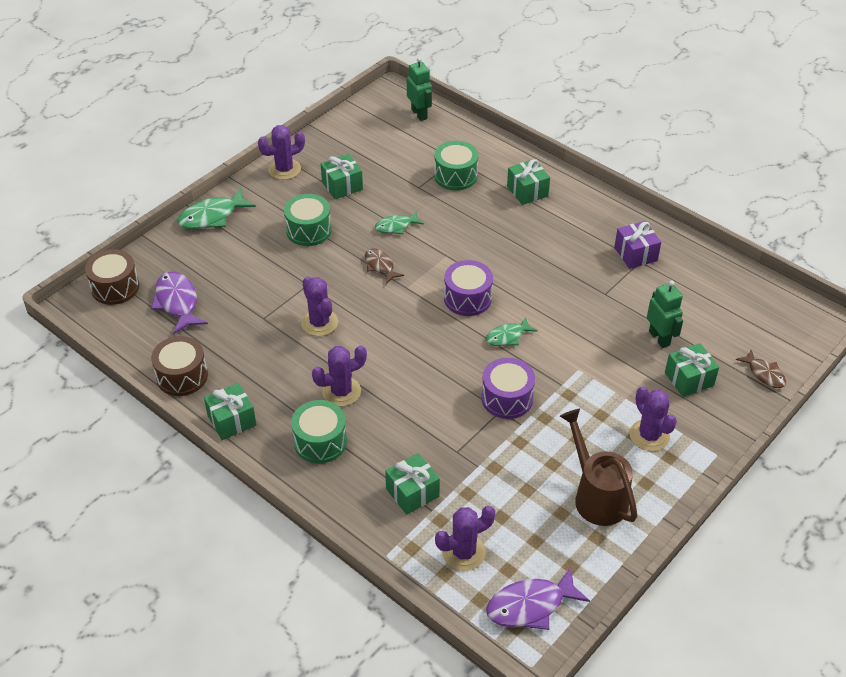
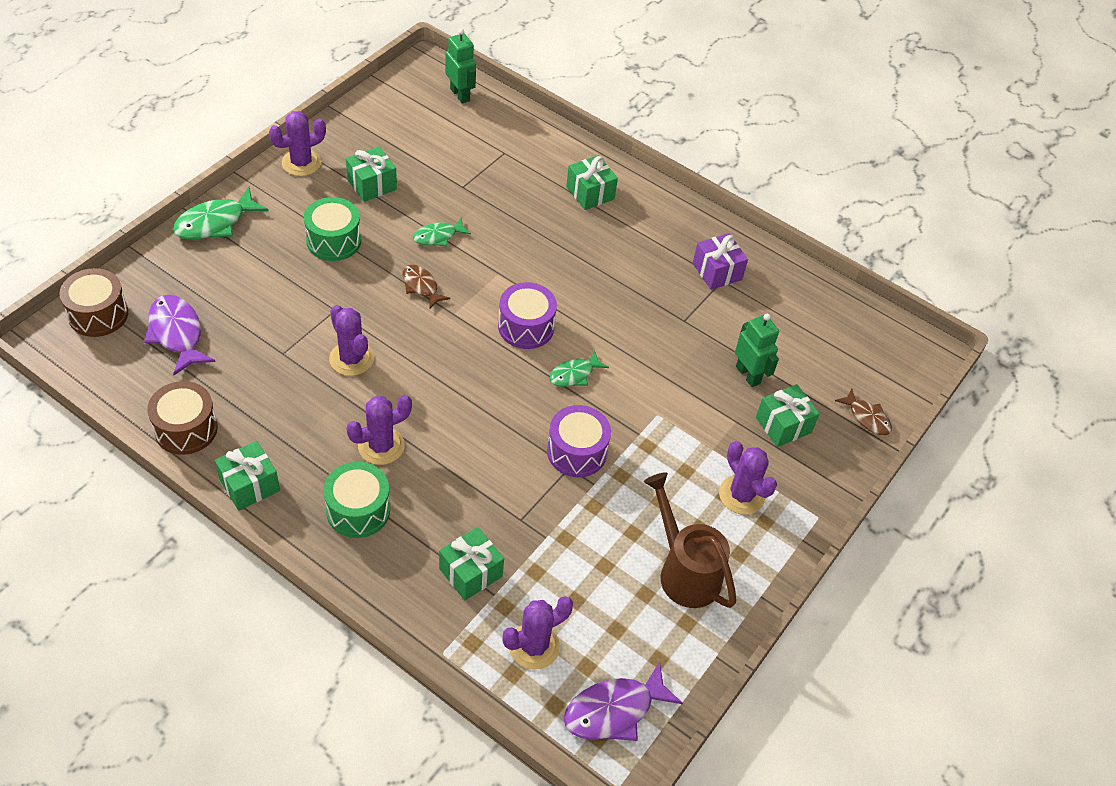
camera: 10 degrees left, 5 degrees up
green drum [434,141,478,191] -> none

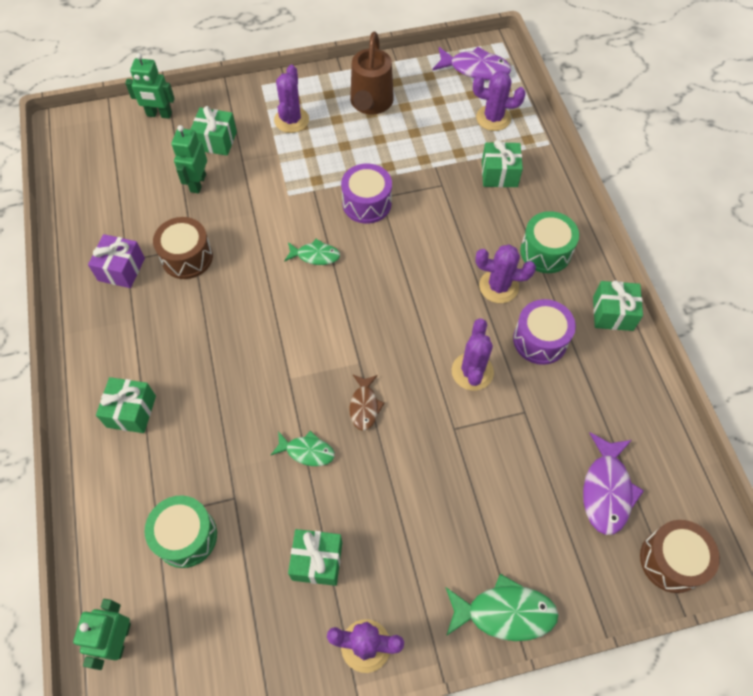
camera: 135 degrees left, 10 degrees up
brown drum [147,381,218,455] -> brown drum moved to [153,217,213,279]
green drum [304,197,361,261] -> green drum moved to [144,495,217,568]
purple drum [498,282,557,349] -> purple drum moved to [513,299,576,365]
brown fish [835,389,892,435] -> green robot [125,53,175,119]

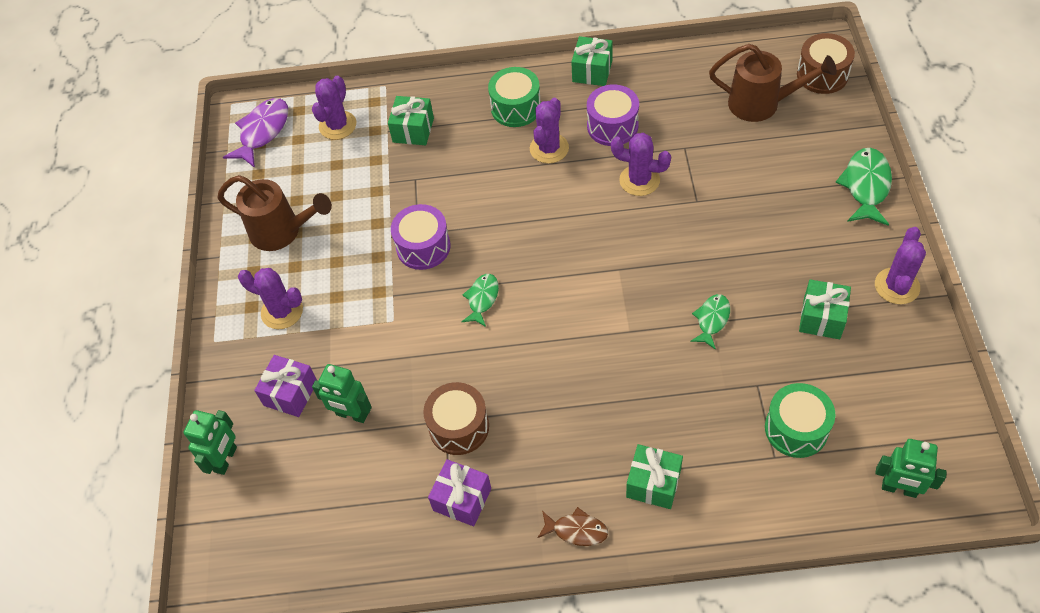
camera: 75 degrees left, 5 degrees down
green gift [191,106,237,156] -> purple gift [254,355,317,417]
brown fish [349,375,385,431] -> brown fish moved to [538,507,608,546]
purple fish [583,432,644,535] -> brown watering can [709,44,837,122]

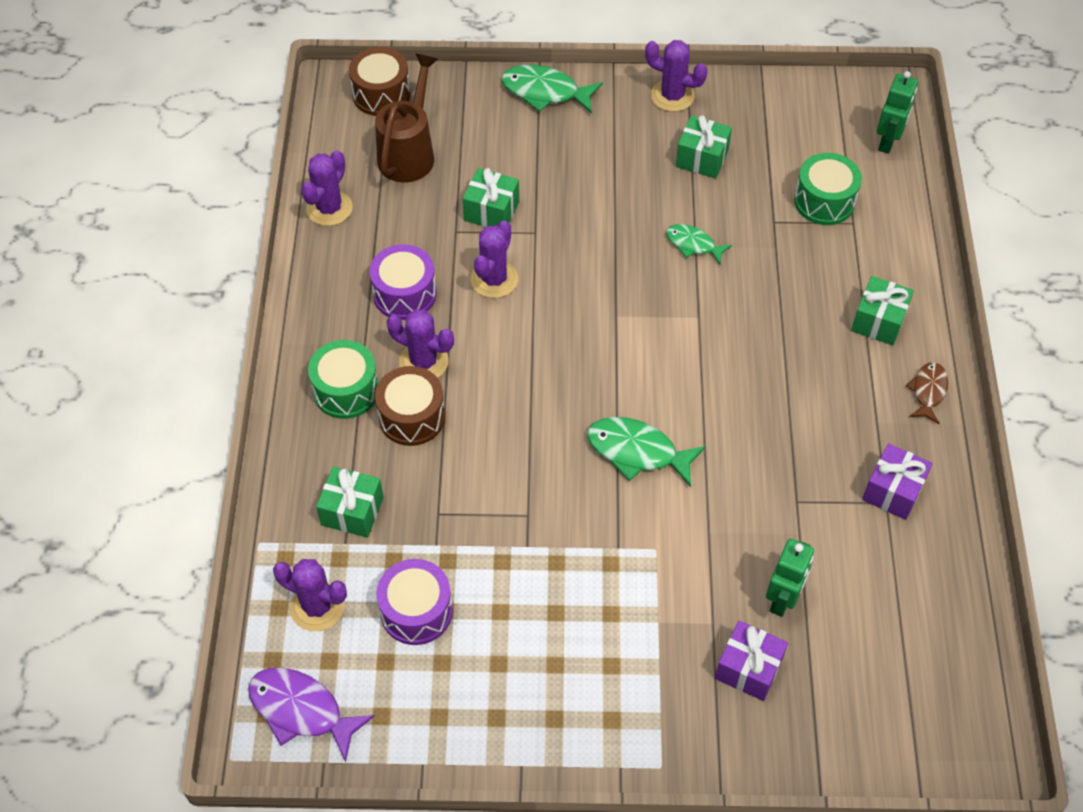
camera: 90 degrees left, 0 degrees up
green robot [183,410,237,475] -> none
brown watering can [217,175,332,251] -> none
purple cactus [238,268,303,329] -> purple cactus moved to [301,150,353,226]
purple drum [391,204,451,270] -> purple drum moved to [376,559,453,645]
brown drum [423,382,489,455] -> brown drum moved to [375,366,445,446]
green fish [462,274,499,327] -> green fish [587,417,706,487], size x1.61
green gift [571,36,613,86] -> green gift moved to [463,168,519,227]

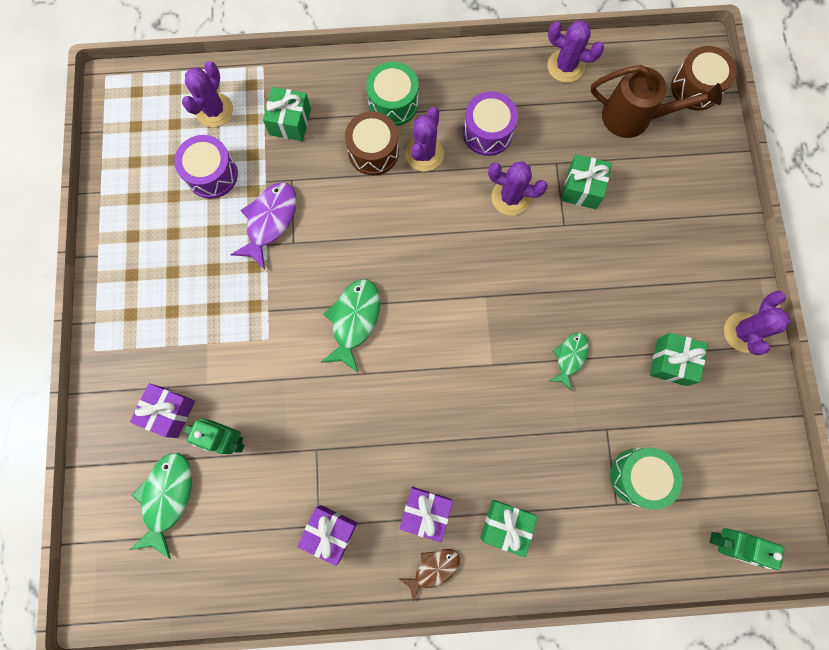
camera: 85 degrees right, 20 degrees up
purple fish [248,668,375,762] -> purple fish moved to [230,182,297,269]
green fish [502,65,603,114] -> green fish moved to [130,453,192,559]
brown fish [906,362,948,424] -> brown fish turned 45 degrees counterclockwise [400,549,460,602]
none -> purple gift [400,487,453,542]

